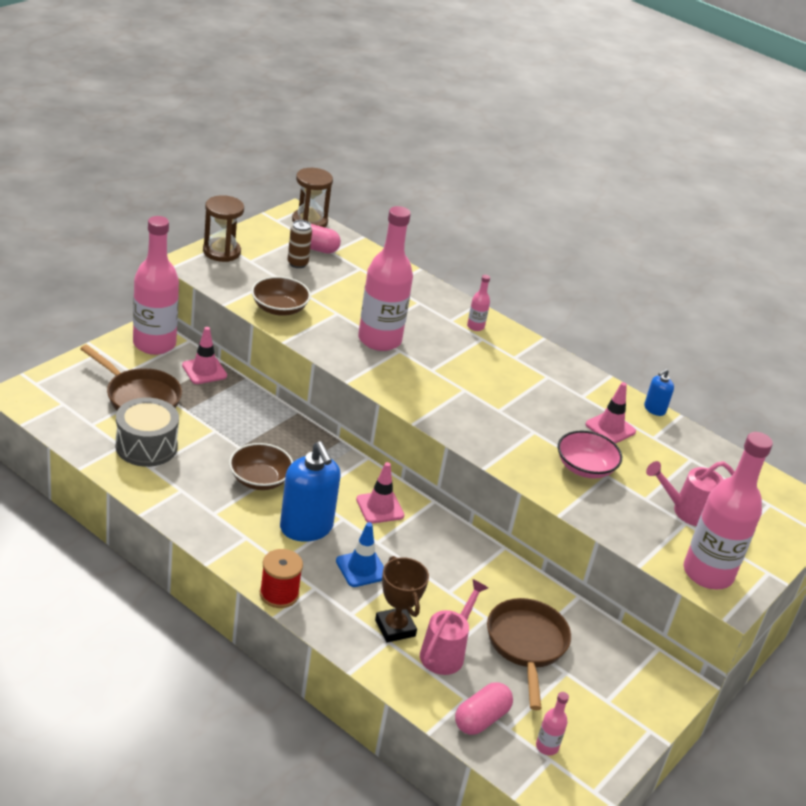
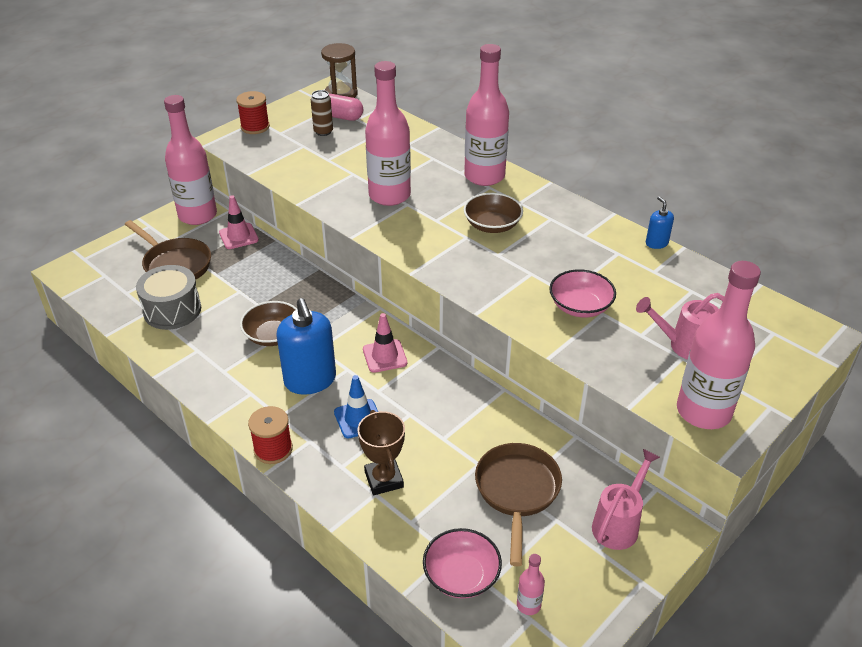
camera: 10 degrees right, 5 degrees up
brown hourglass [203,195,244,262] -> red spool [236,91,270,134]
brown bowl [251,276,311,316] -> brown bowl moved to [463,193,523,233]
pink watering can [420,579,488,675] -> pink watering can moved to [592,449,660,550]
pink capsule [455,682,513,735] -> pink bowl [423,528,502,599]
pink bottle [467,275,490,331] -> pink bottle [464,44,509,186], size x2.41
pink traffic cone [585,382,636,444] -> none
blue soap dispenser [644,369,674,416] -> blue soap dispenser turned 105 degrees clockwise [646,196,674,249]

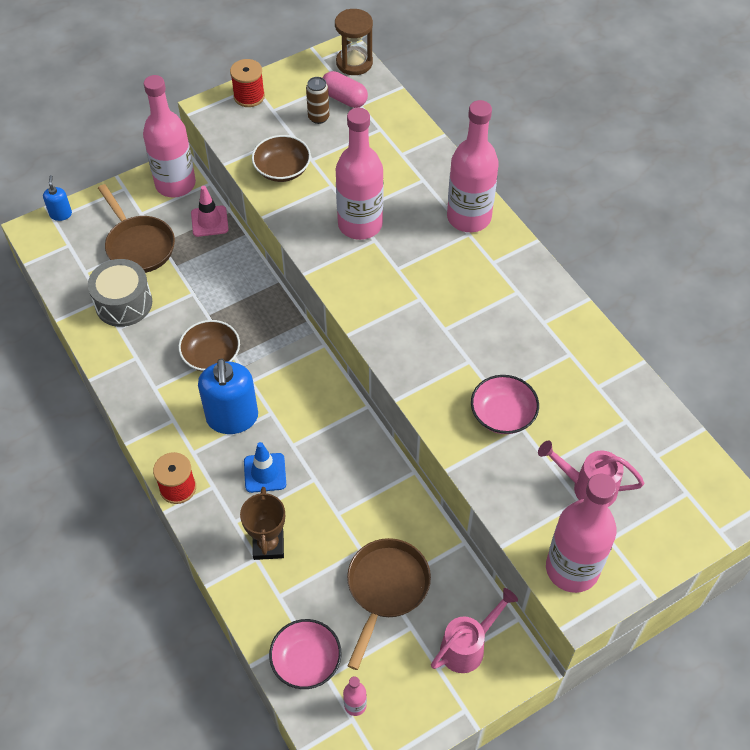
camera: 15 degrees right, 15 degrees up
pink traffic cone [363,313,407,373] -> none
brown bowl [463,193,523,233] -> brown bowl moved to [252,135,311,182]
blue soap dispenser [646,196,674,249] -> blue soap dispenser moved to [43,175,72,221]

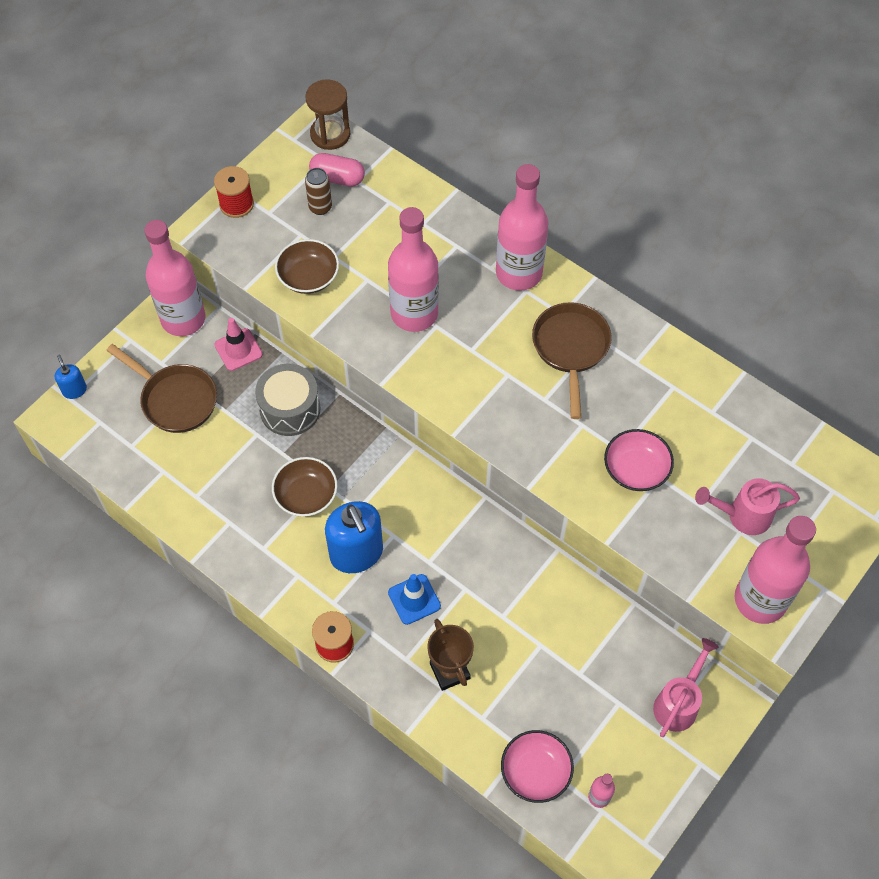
camera: 20 degrees left, 5 degrees up
grey drum [88,259,152,327] -> grey drum moved to [255,364,321,436]
brown pan [347,538,431,670] -> brown pan moved to [532,302,612,419]

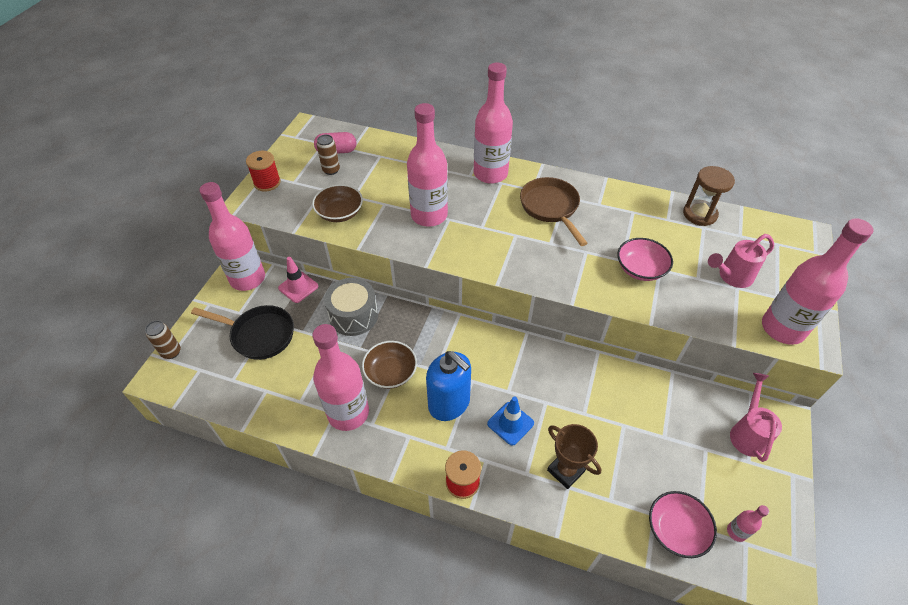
camera: 20 degrees left, 10 degrees down
blue soap dispenser [55,355,87,399] -> brown can [145,321,181,359]
brown pan [106,344,217,433] -> black pan [191,305,294,360]
brown hourglass [305,79,350,150] -> brown hourglass moved to [683,166,735,226]
none -> pink bottle [312,324,369,431]

